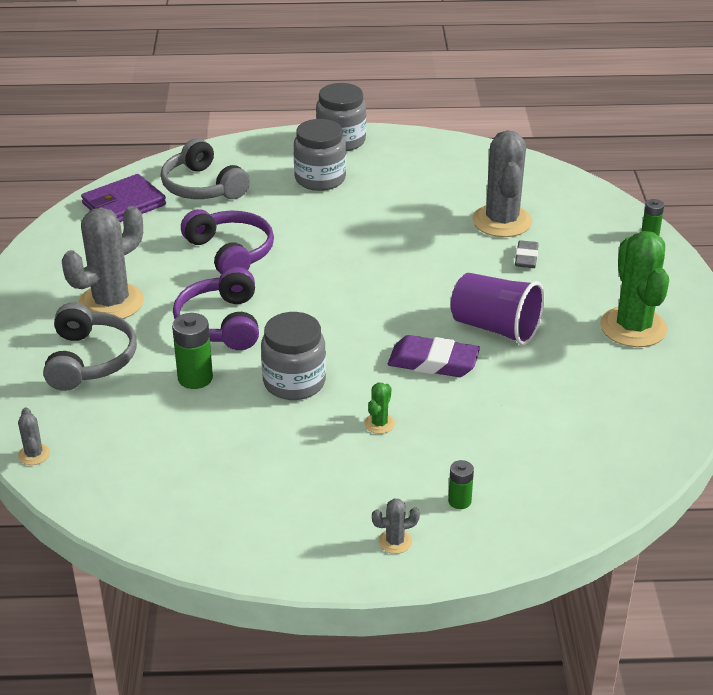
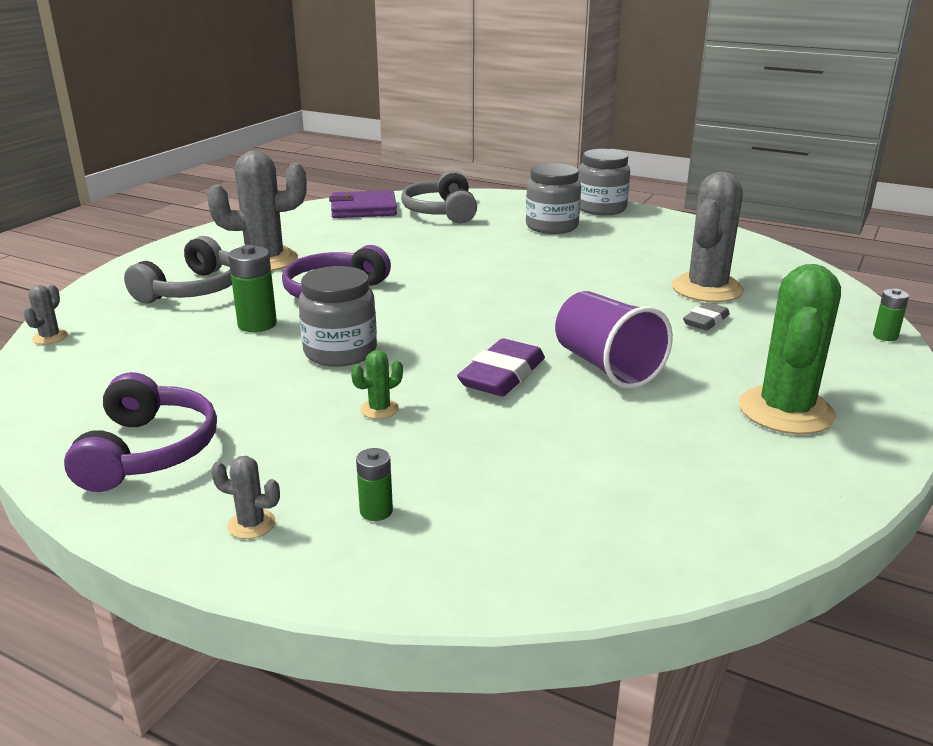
camera: 30 degrees right, 10 degrees down
purple headphones [181,209,274,274] -> purple headphones moved to [64,372,217,492]
purple eraser [388,335,480,377] -> purple eraser turned 75 degrees clockwise [457,338,545,397]

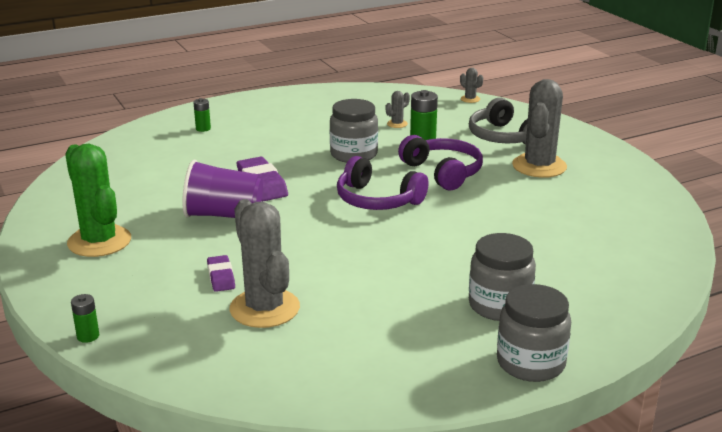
camera: 125 degrees right, 0 degrees up
purple headphones [64,372,217,492] -> purple headphones moved to [337,156,429,210]
grey cactus [211,456,280,539] -> grey cactus moved to [385,91,410,128]
purple wallet [329,190,397,218] -> none
green cactus [351,350,403,419] -> none
grey headphones [401,171,477,223] -> none
grey eraser [683,302,730,331] -> purple eraser [207,255,235,292]

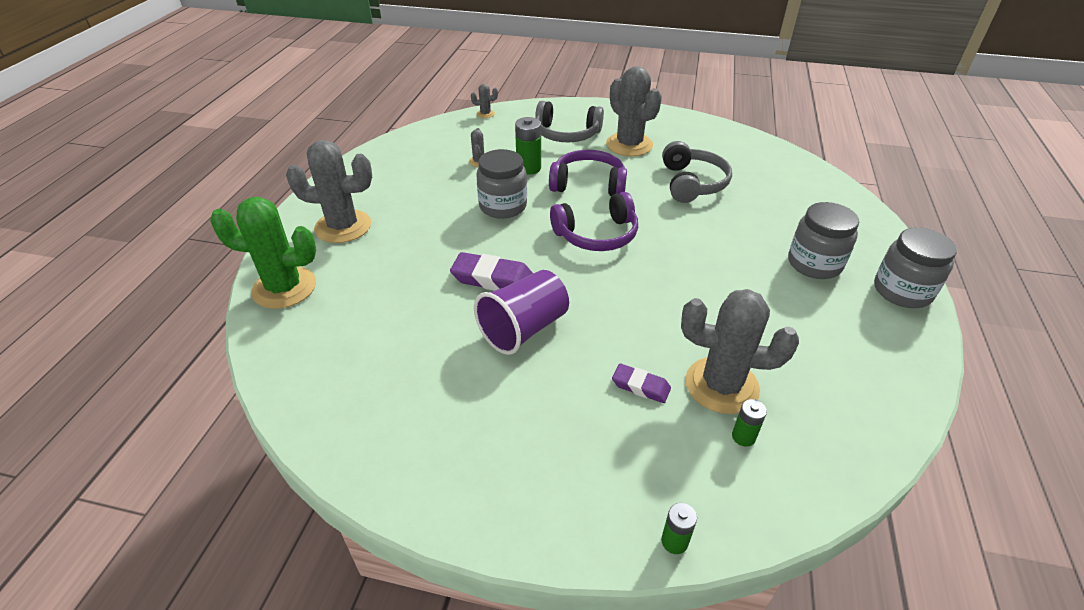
camera: 50 degrees left, 15 degrees up
green cactus [65,144,131,257] -> green cactus moved to [210,197,316,309]
green battery [193,98,211,132] -> green battery moved to [732,399,767,447]
none -> grey cactus [286,140,372,243]
none -> grey headphones [662,141,732,203]

